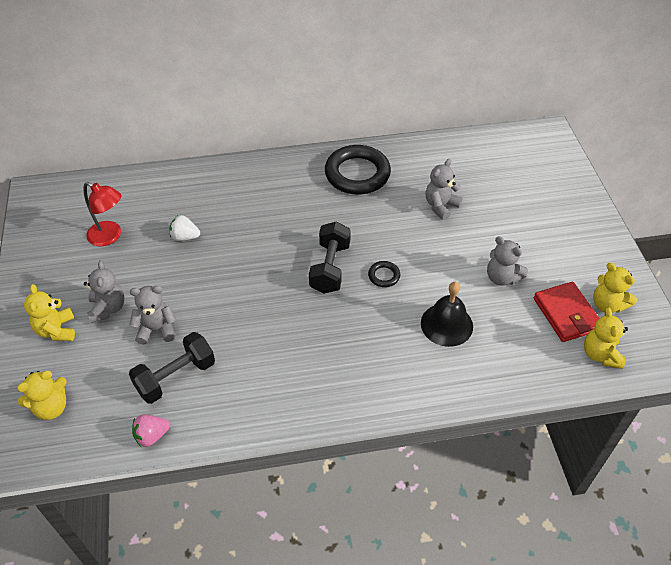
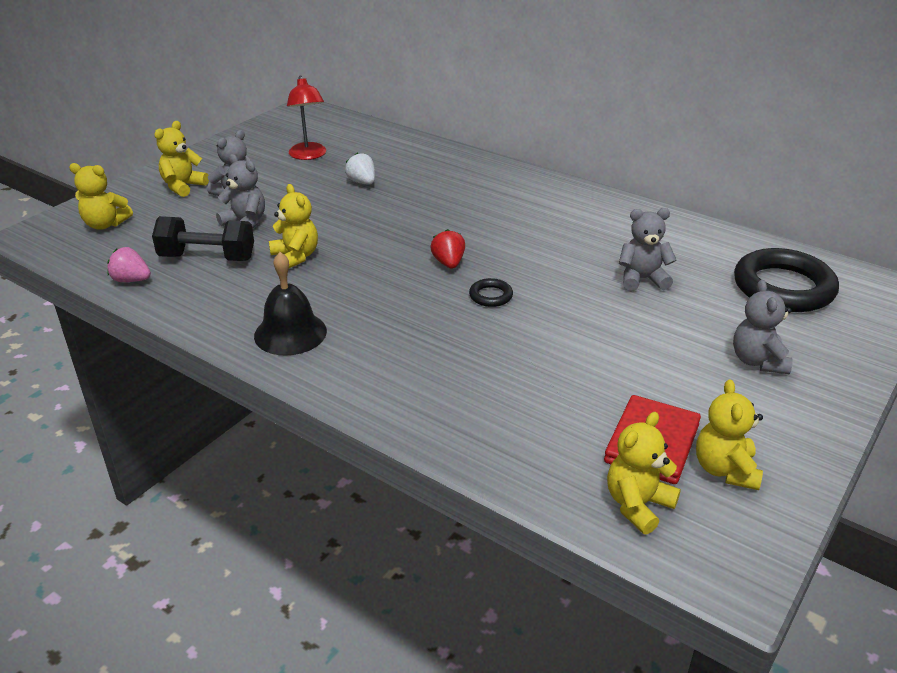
camera: 45 degrees right, 15 degrees down
black dumbbell [309,221,351,294] -> red strawberry [430,229,465,269]
black ring [325,145,391,194] -> black ring moved to [734,248,839,312]
black bell [421,282,473,347] -> black bell moved to [254,252,327,356]
grey teddy bear [487,236,528,286] -> grey teddy bear moved to [733,280,793,374]
none -> yellow teddy bear [269,184,318,268]

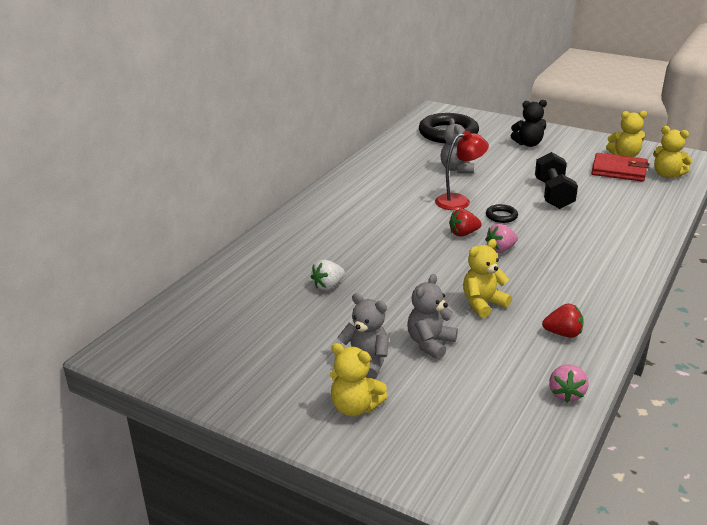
camera: 95 degrees left, 5 degrees down
yellow teddy bear [69,163,133,230] -> none
black dumbbell [152,216,254,261] -> black dumbbell moved to [535,152,578,209]
black bell [254,252,327,356] -> none
red lamp [287,75,326,160] -> red lamp moved to [435,131,489,210]
grey teddy bear [733,280,793,374] -> black teddy bear [511,100,547,147]
none -> pink strawberry [485,224,518,253]
none -> red strawberry [542,303,584,338]

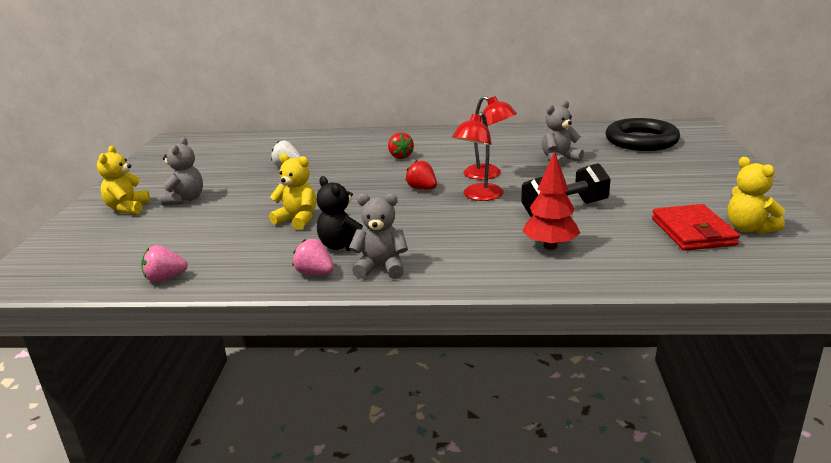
camera: 65 degrees right, 5 degrees down
grey teddy bear [407,274,458,359] -> grey teddy bear moved to [349,194,408,279]
pink strawberry [485,224,518,253] -> pink strawberry moved to [293,239,334,275]
black ring [486,204,518,223] -> red lamp [452,112,504,201]
black teddy bear [511,100,547,147] -> black teddy bear moved to [317,176,363,251]
red strawberry [542,303,584,338] -> red strawberry moved to [388,132,414,159]
yellow teddy bear [653,126,693,178] -> none
none -> red tree [522,151,580,250]

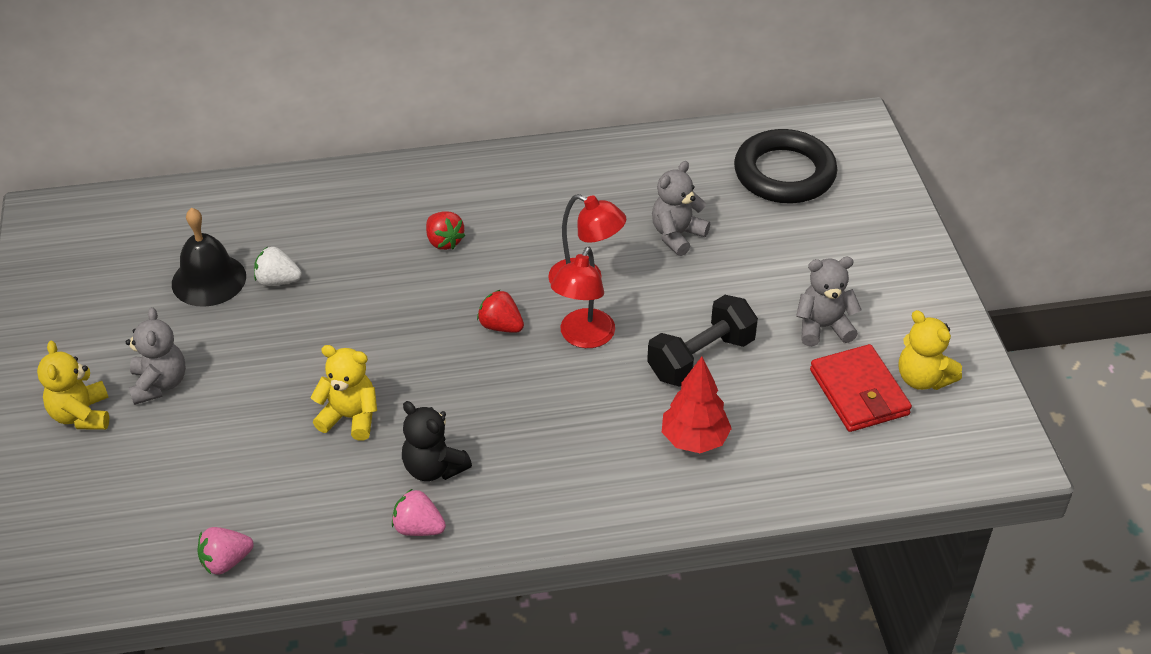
camera: 15 degrees left, 20 degrees up
grey teddy bear [349,194,408,279] -> grey teddy bear moved to [796,257,862,346]
none -> black bell [172,208,246,307]

